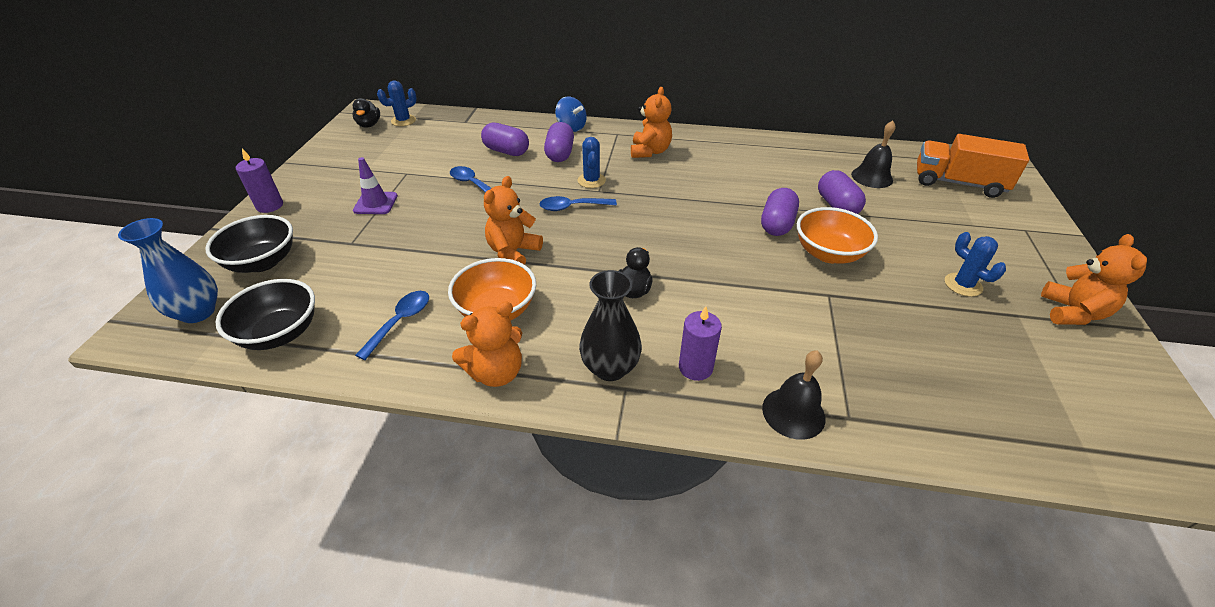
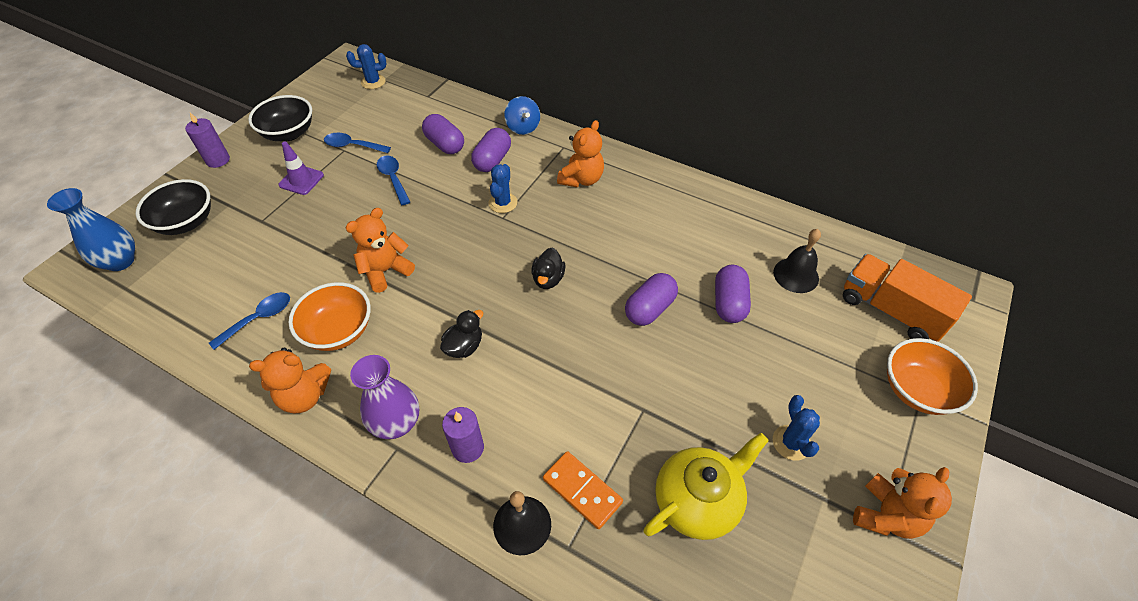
camera: 20 degrees right, 10 degrees up
black bowl [216,279,315,350] -> black bowl moved to [248,95,312,141]
black duck [352,98,380,128] -> black duck moved to [531,248,566,289]
blue spoon [539,196,617,211] -> blue spoon moved to [324,133,391,153]
black vase [579,270,642,381] -> purple vase [350,355,419,439]
orange bowl [797,207,878,263] -> orange bowl moved to [887,338,978,415]
none -> orange domino [543,451,623,529]
none -> yellow teapot [643,433,769,540]

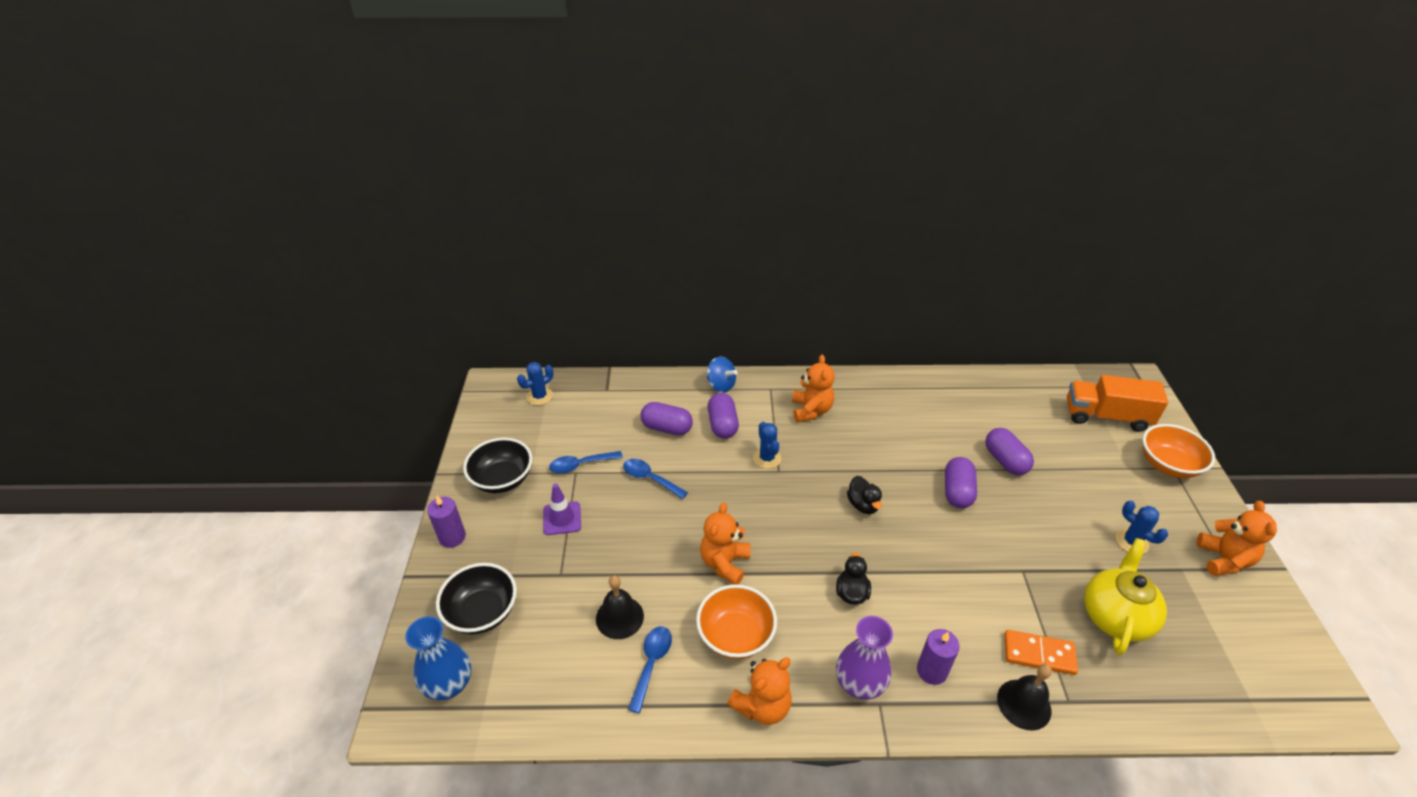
camera: 30 degrees left, 10 degrees down
black bell [773,229,821,293] -> black bell moved to [596,575,644,639]

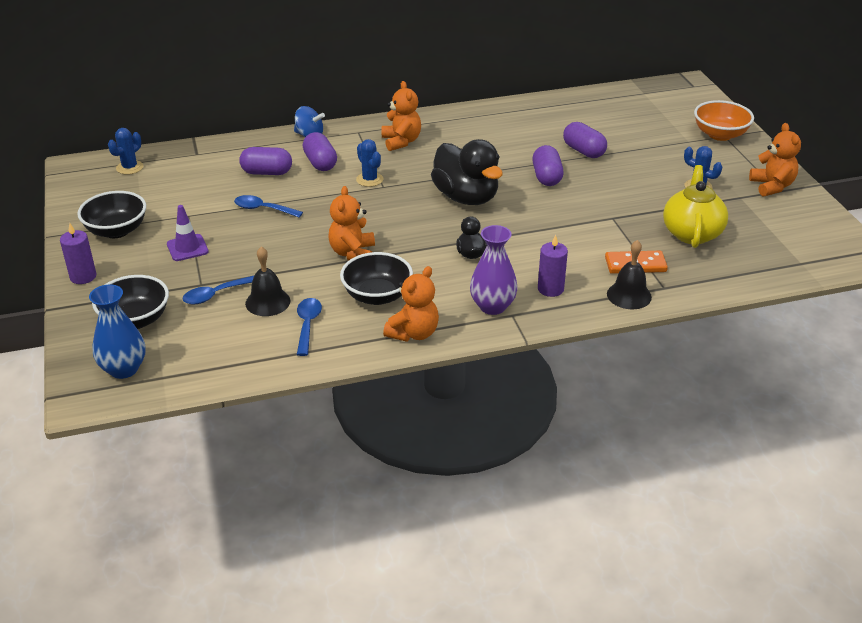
camera: 15 degrees left, 5 degrees down
blue spoon [549,451,623,474] -> blue spoon moved to [182,275,255,304]
orange bowl [696,584,777,659] -> black bowl [340,252,413,305]
black duck [847,476,882,514] -> black duck [431,139,503,205], size x2.11
orange truck [1067,375,1168,432] -> none

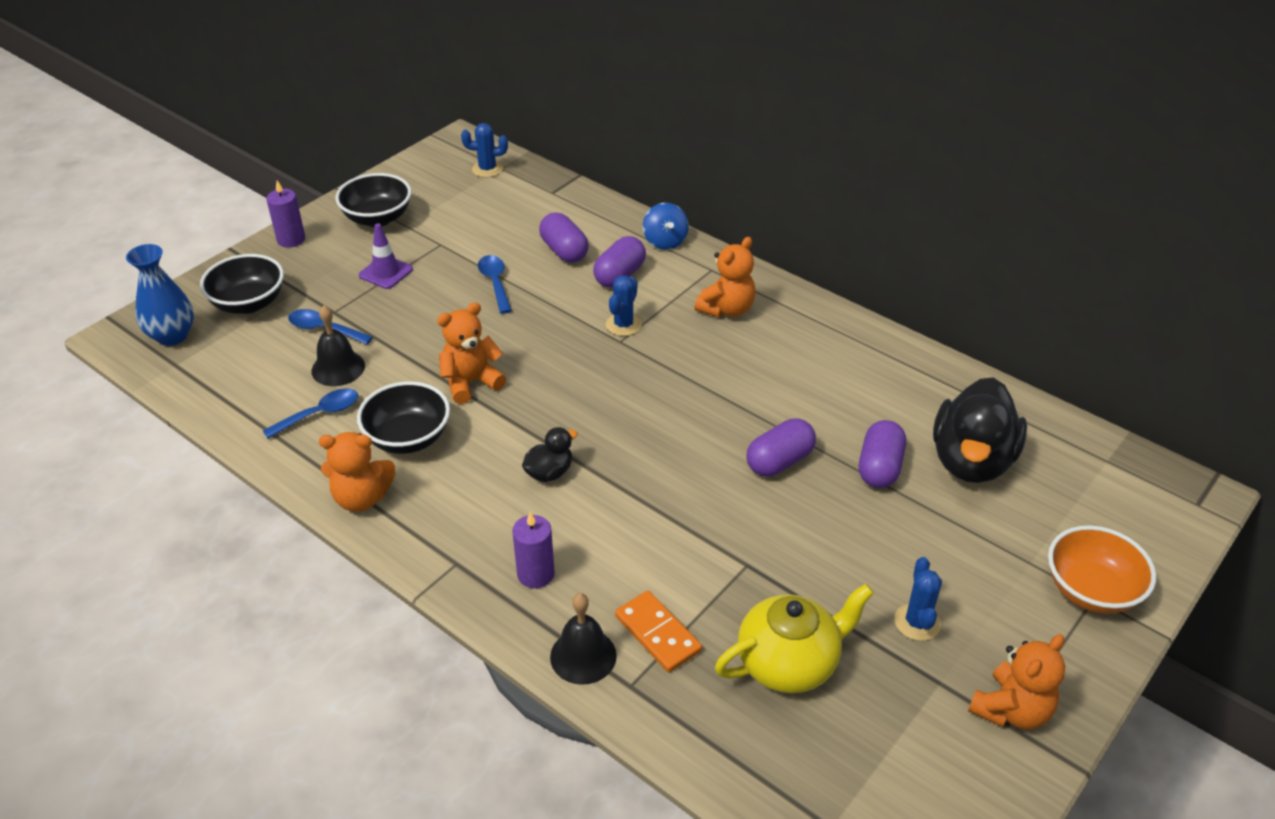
camera: 55 degrees right, 5 degrees up
black duck [431,139,503,205] -> black duck moved to [933,377,1027,483]
purple vase [470,225,518,315] -> none

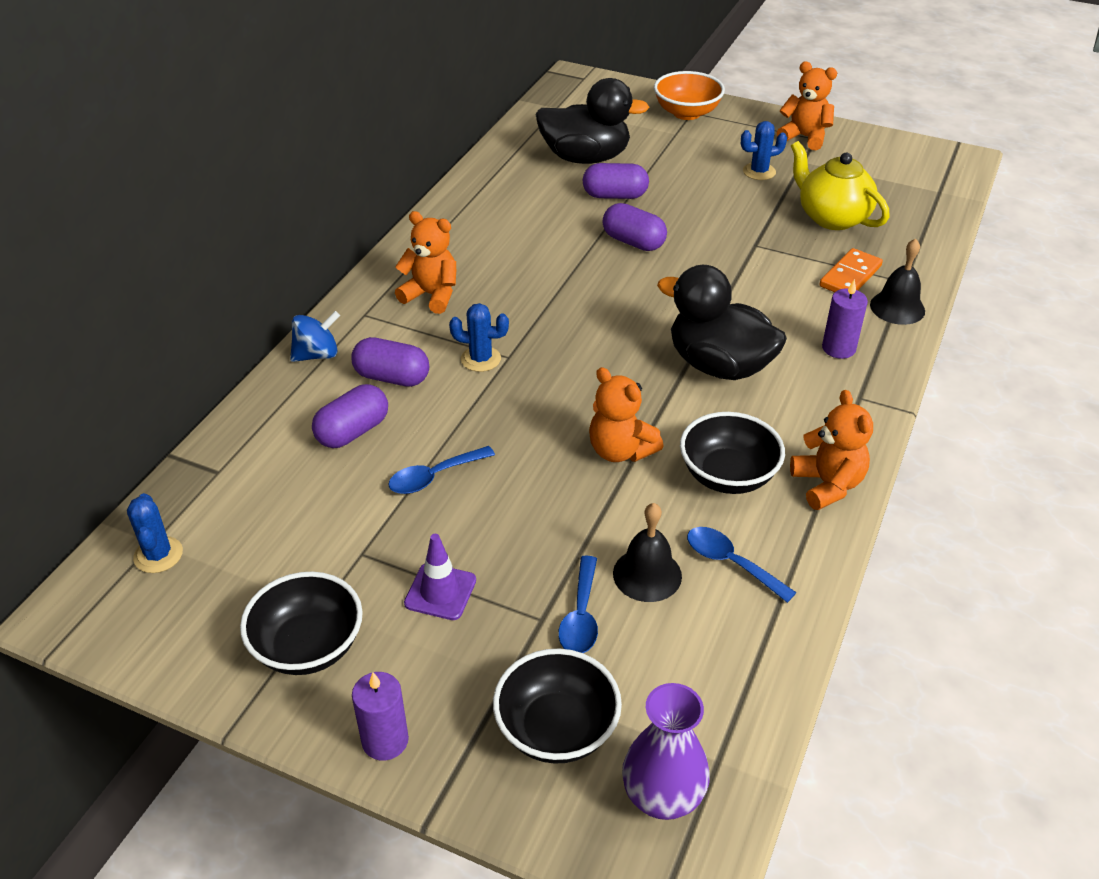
camera: 105 degrees left, 0 degrees up
blue vase [126,244,194,346] -> purple vase [622,683,710,820]
black duck [522,427,578,482] -> black duck [657,265,787,380], size x2.11

